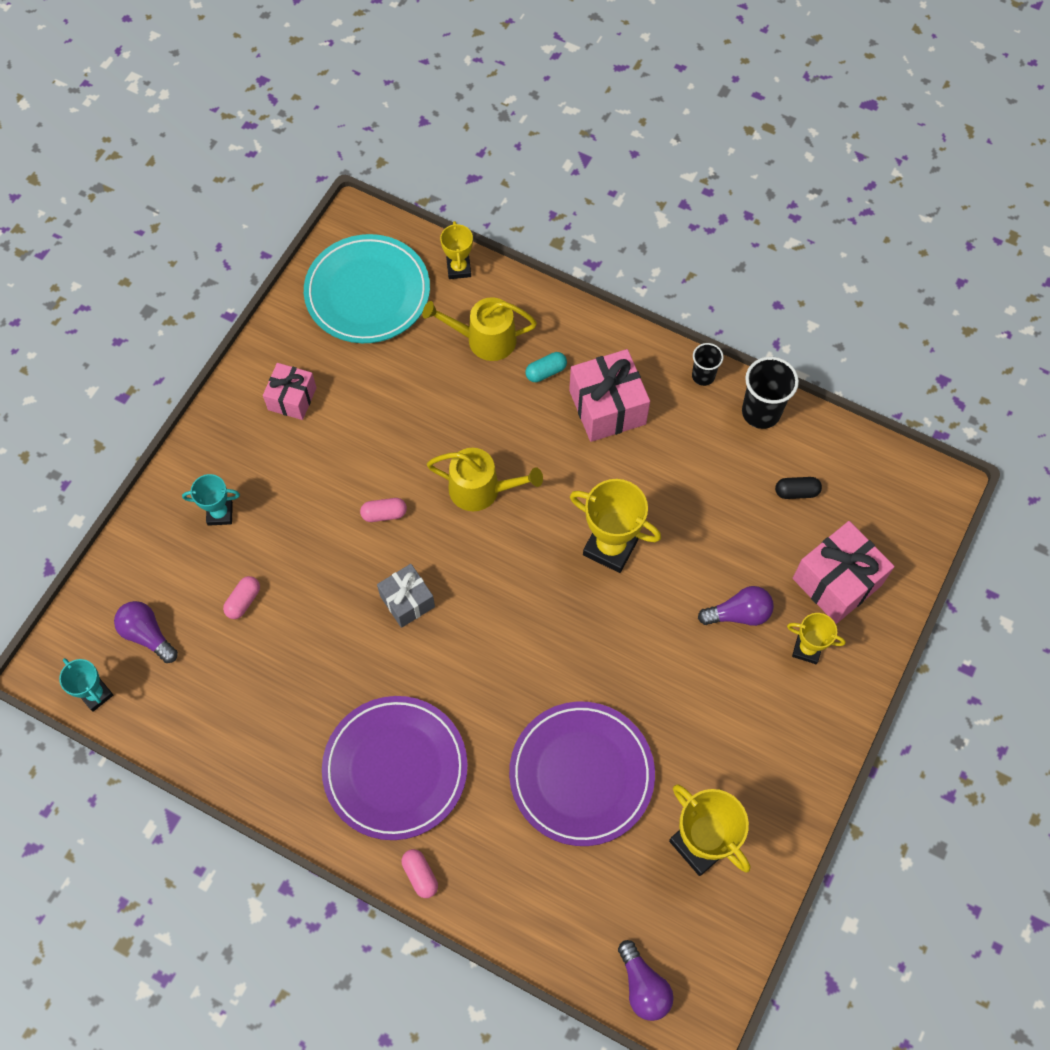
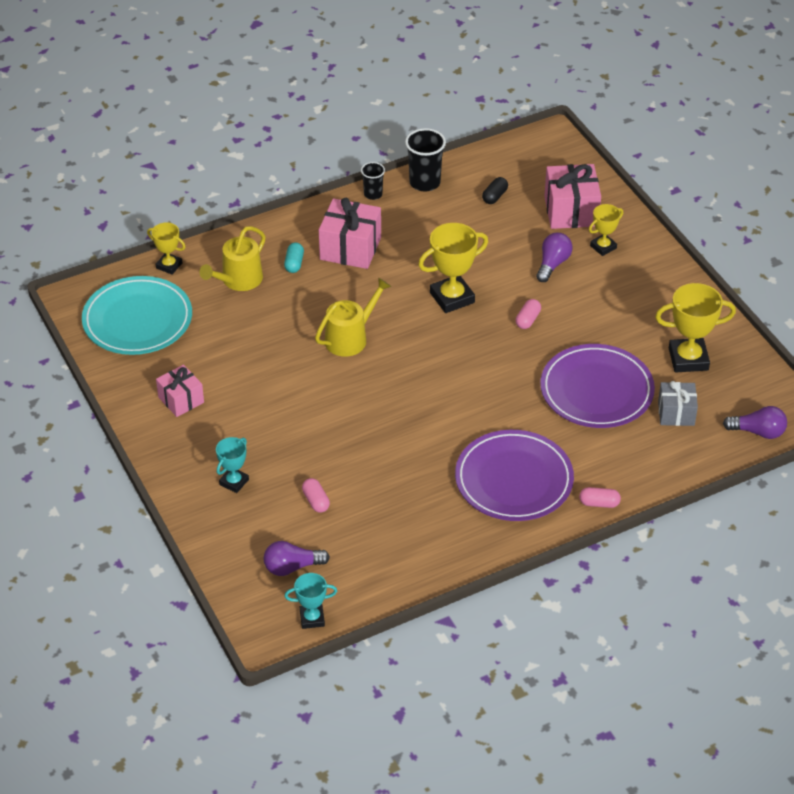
camera: 55 degrees left, 20 degrees down
pink capsule [360,498,407,522] -> pink capsule moved to [516,299,541,329]
grey gift [377,564,435,628] -> grey gift moved to [658,381,698,426]

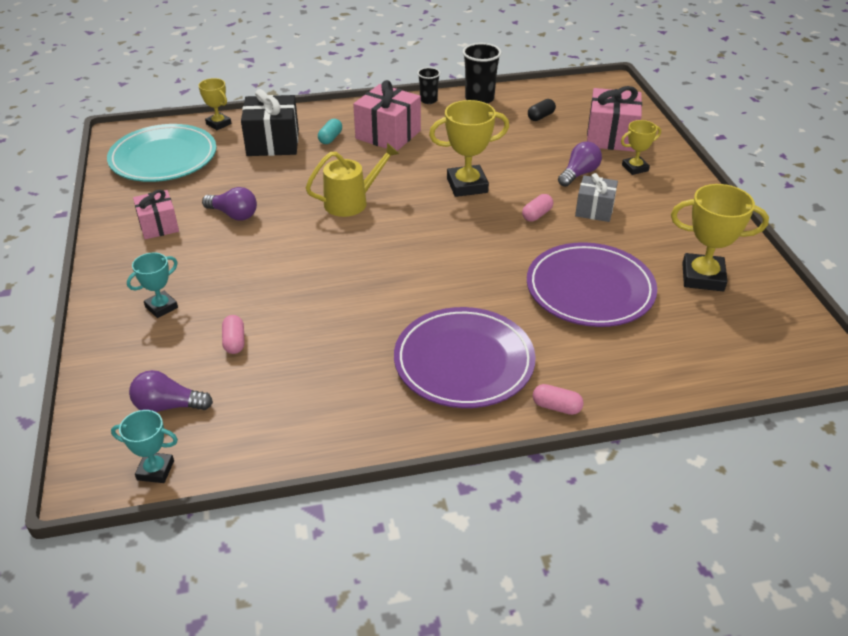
camera: 15 degrees right, 5 degrees down
yellow watering can [199,226,266,291] -> black gift [241,89,299,156]
grey gift [658,381,698,426] -> grey gift moved to [575,173,618,222]
purple light bulb [723,406,787,439] -> purple light bulb moved to [202,187,257,220]

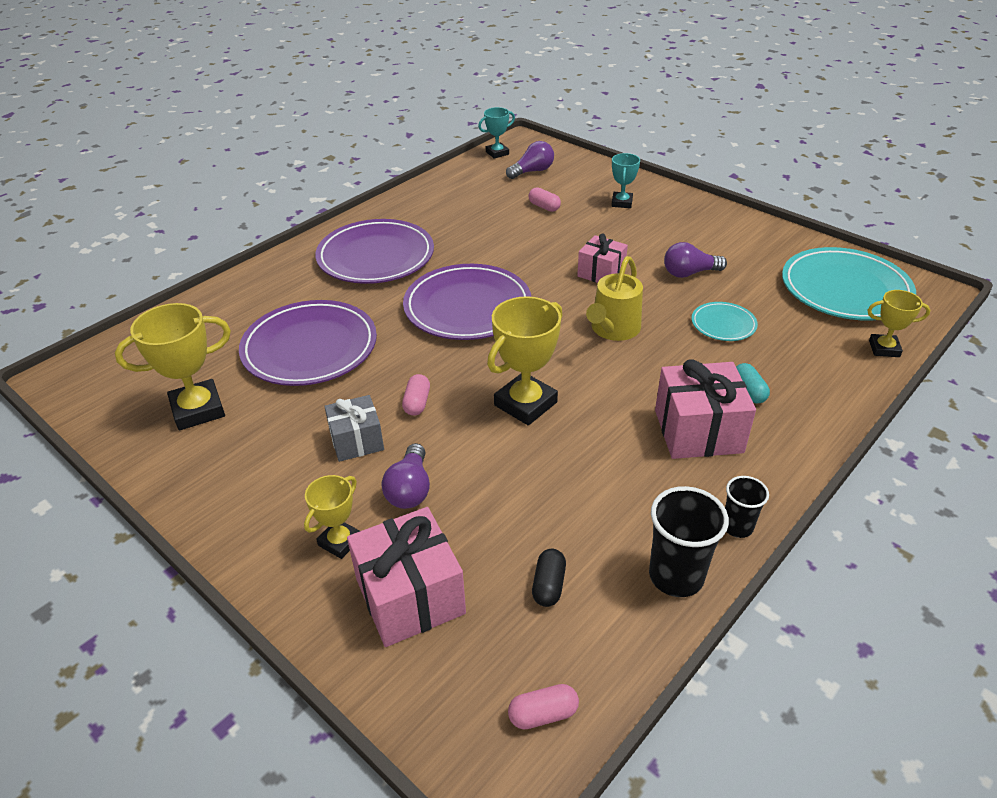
camera: 145 degrees right, 0 degrees up
pink gift [133,190,179,239] -> pink gift moved to [577,233,628,283]
black gift [241,89,299,156] -> none
pink capsule [533,384,584,415] -> pink capsule moved to [508,684,579,729]
none -> purple plate [403,264,531,340]
none -> turquoise plate [692,302,758,341]

